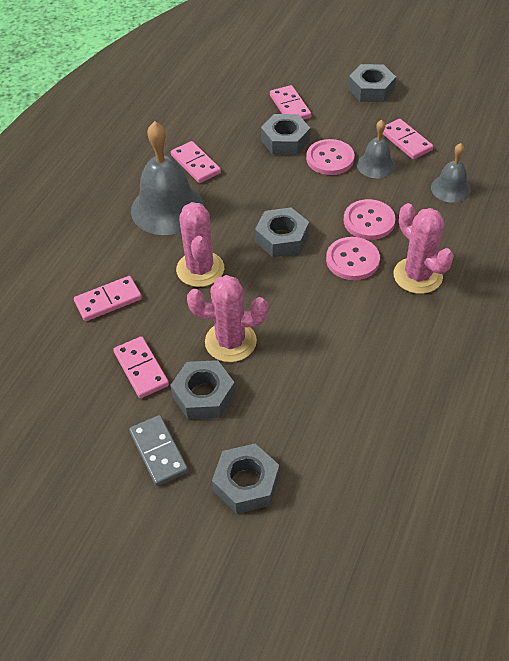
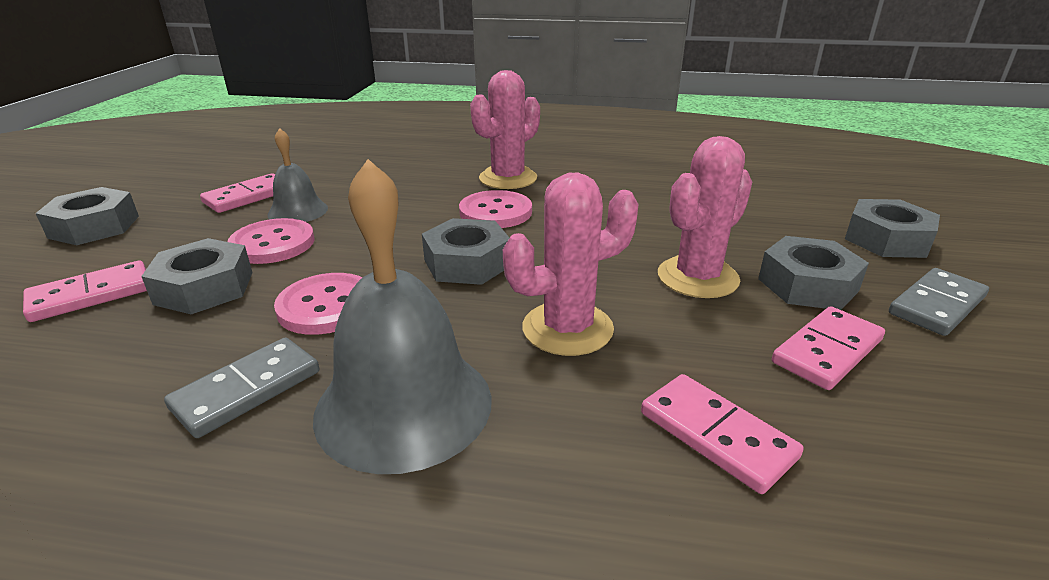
camera: 105 degrees left, 20 degrees down
pink domino [171,141,221,183] -> grey domino [164,337,319,438]
pink cactus [187,275,268,362] -> pink cactus turned 60 degrees clockwise [658,136,752,298]
pink button [344,199,396,240] -> pink button moved to [274,273,363,335]
grey bell [431,143,471,203] -> none

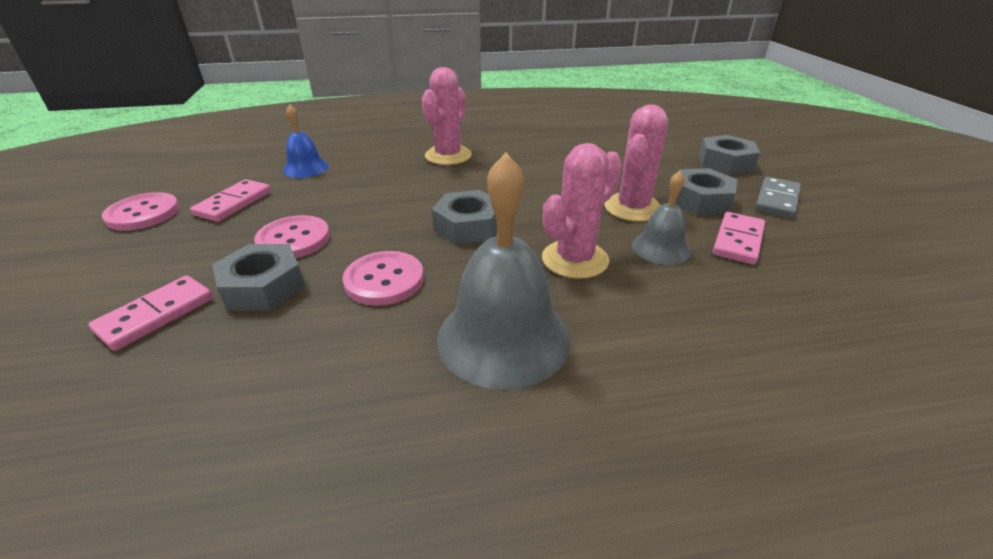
camera: 20 degrees left, 5 degrees up
grey nut [35,187,139,245] -> none
grey domino [164,337,319,438] -> none
grey bell [268,128,328,222] -> grey bell moved to [632,171,691,265]
pink button [459,190,532,228] -> pink button moved to [102,192,179,231]
pink domino [641,374,804,494] -> none
none -> blue bell [283,104,329,178]

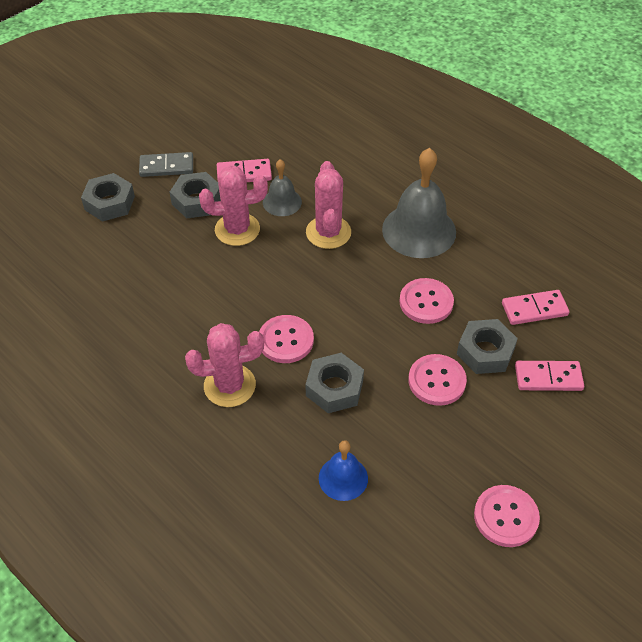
camera: 125 degrees left, 15 degrees up
pink domino [190,179,271,222] -> pink domino moved to [502,290,569,325]
grey nut [432,190,497,245] -> grey nut moved to [305,353,364,413]
pink cactus [542,143,622,279] -> pink cactus turned 75 degrees clockwise [306,161,351,249]
none -> pink button [259,315,314,363]

